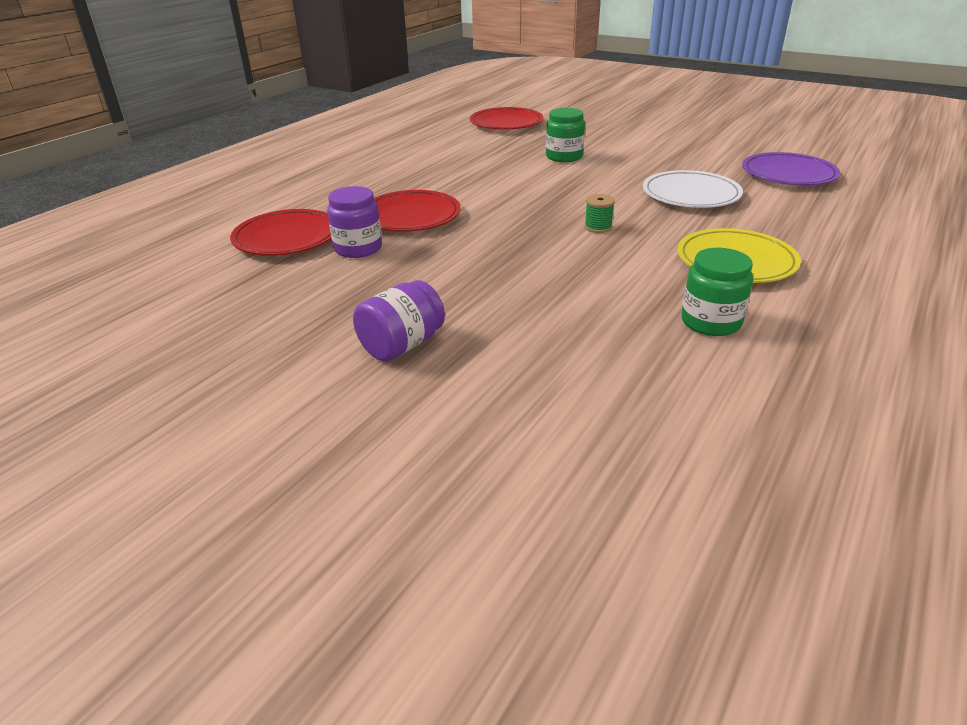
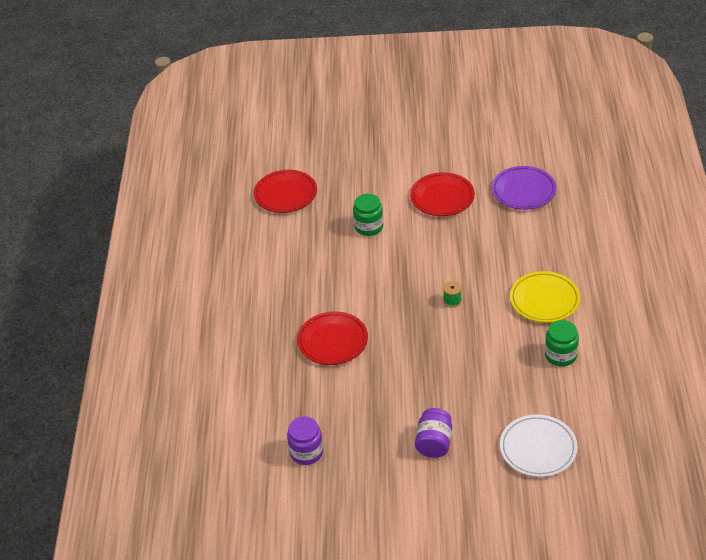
camera: 30 degrees left, 10 degrees up
red plate [230,209,331,256] -> red plate moved to [410,172,475,216]
purple jar [327,186,382,258] -> purple jar moved to [287,417,323,465]
white plate [643,170,743,208] -> white plate moved to [500,414,578,477]

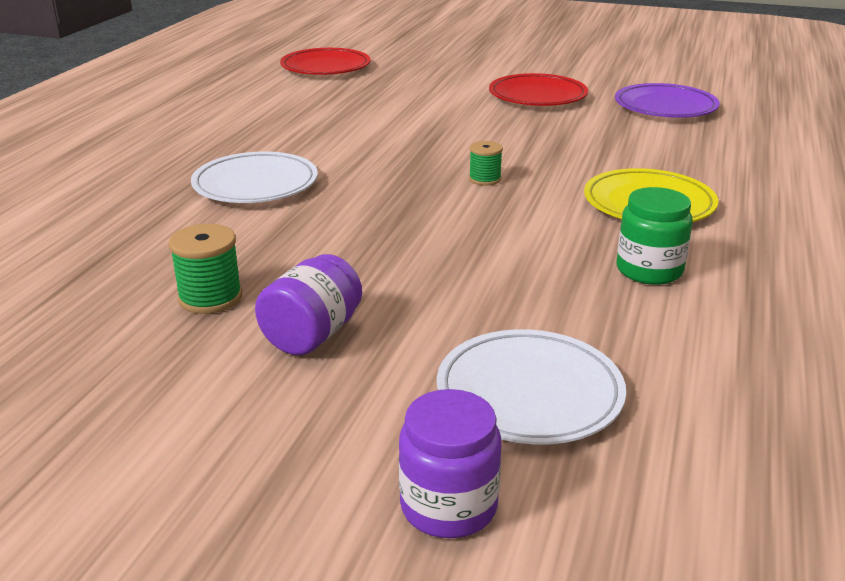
camera: 15 degrees right, 15 degrees down
purple jar [287,417,323,465] -> purple jar moved to [399,389,502,538]
red plate [297,311,368,365] -> white plate [191,152,318,203]
green jar [353,194,383,236] -> none
none -> green spool [169,224,242,314]

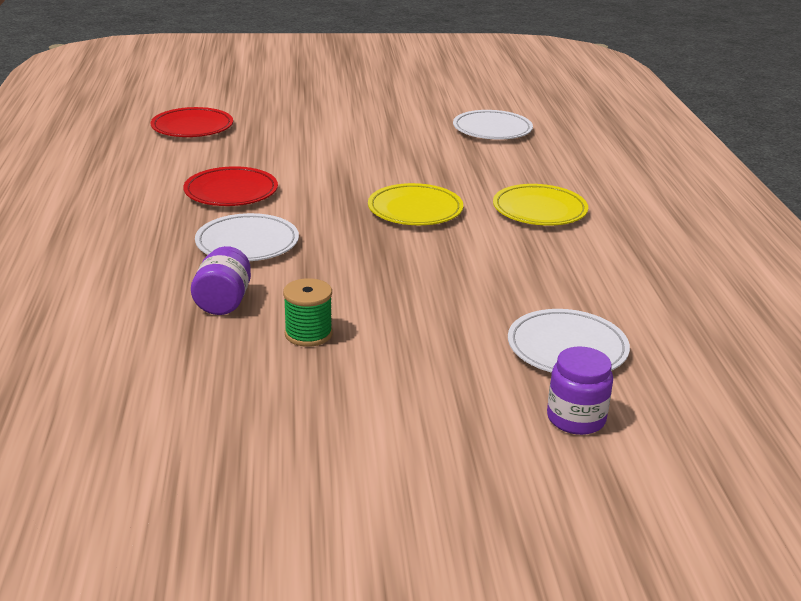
camera: 25 degrees left, 0 degrees up
purple jar [255,254,362,356] -> purple jar moved to [191,246,251,315]
green spool [469,141,503,186] -> yellow plate [368,183,463,225]
red plate [489,73,588,106] -> red plate moved to [183,166,278,206]
purple plate [615,83,720,118] -> white plate [453,110,533,140]
green jar [616,187,693,285] -> none

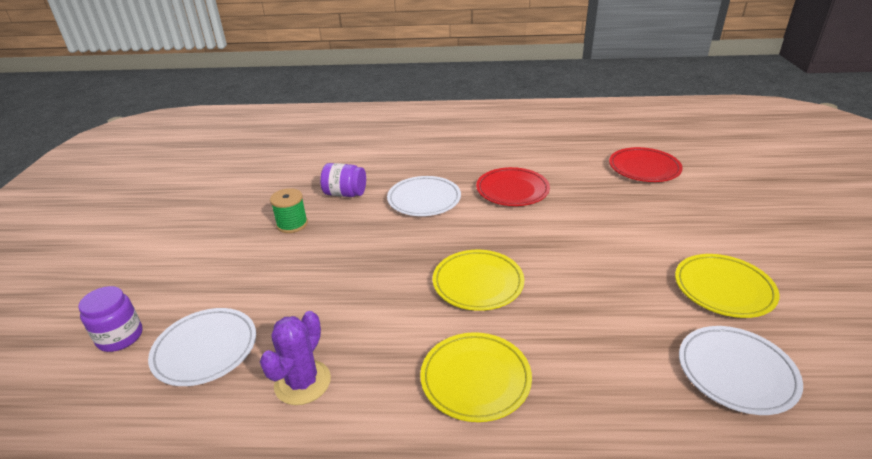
camera: 100 degrees right, 5 degrees up
none -> purple cactus [260,311,331,405]
none -> yellow plate [675,254,780,318]

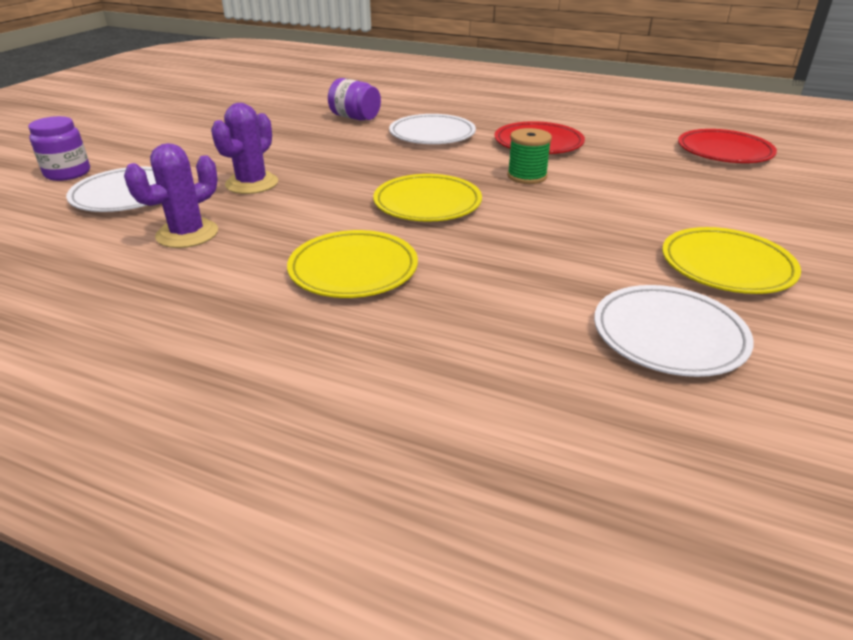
camera: 20 degrees right, 0 degrees up
green spool [270,188,308,233] -> green spool moved to [507,128,552,184]
none -> purple cactus [211,103,278,194]

